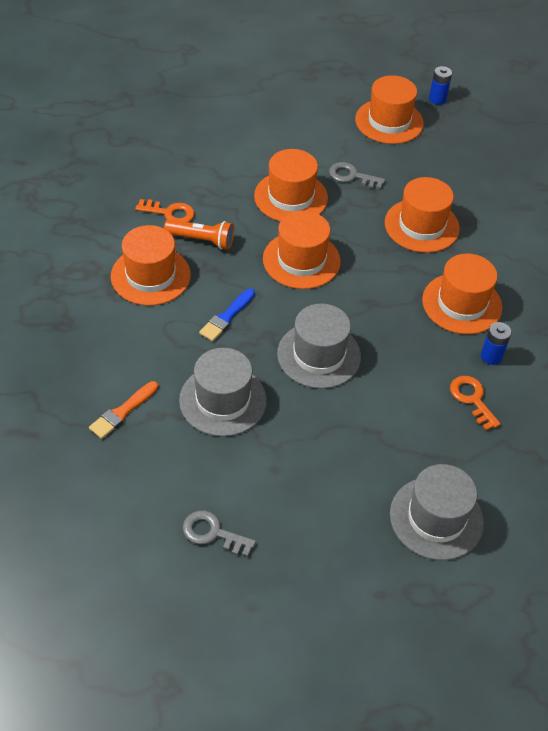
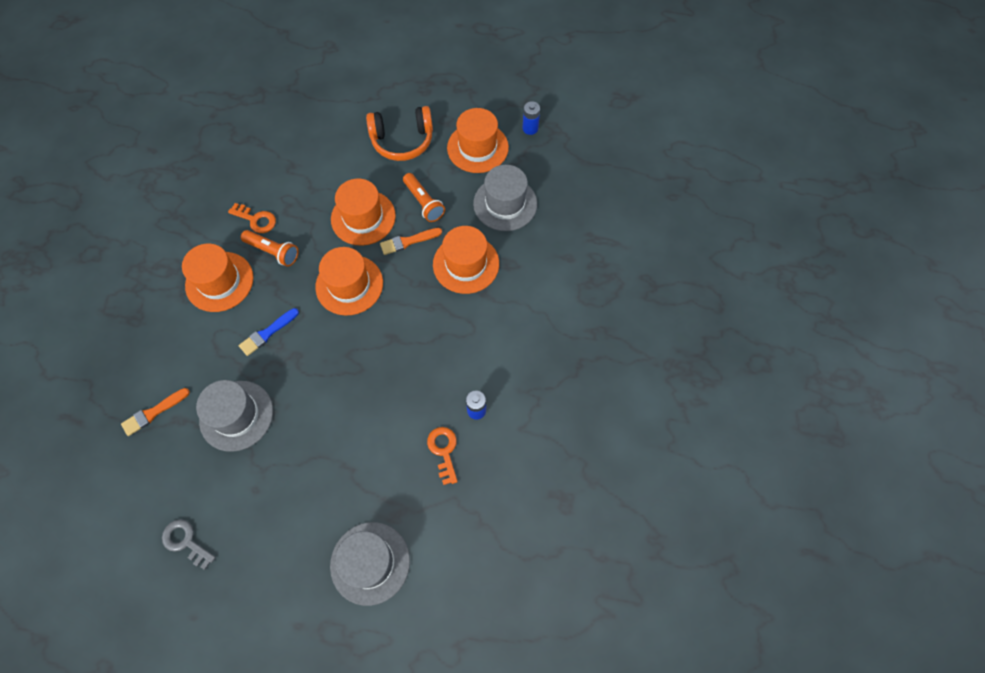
camera: 15 degrees right, 15 degrees up
grey hat [277,303,361,389] -> grey hat moved to [473,165,537,231]
grey key [329,162,385,189] -> orange flashlight [403,173,445,222]
orange hat [422,254,502,334] -> none
none -> orange headphones [366,106,433,161]
none -> orange brush [380,228,442,255]

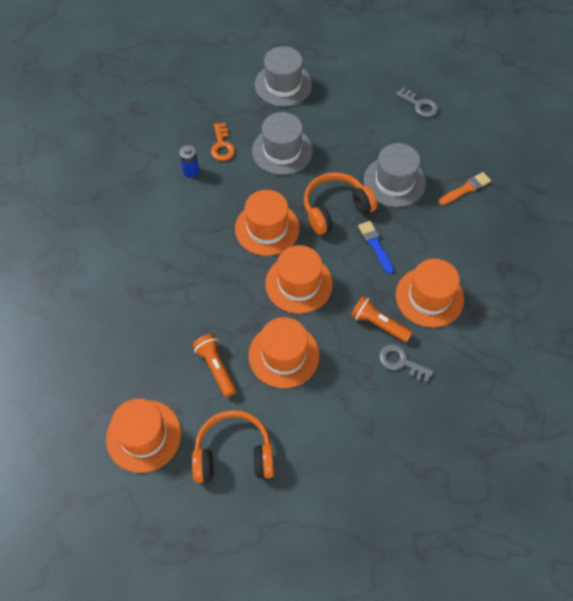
camera: 175 degrees left, 5 degrees down
orange key [228,203,276,233] -> grey key [379,344,434,383]
blue brush [239,308,299,356] -> blue brush turned 75 degrees counterclockwise [358,221,394,274]
orange brush [380,228,442,255] -> none
orange hat [433,226,499,294] -> orange hat moved to [235,190,300,256]
grey hat [473,165,537,231] -> grey hat moved to [252,112,313,175]
blue battery [523,101,540,135] -> none
none -> orange headphones [304,172,377,235]

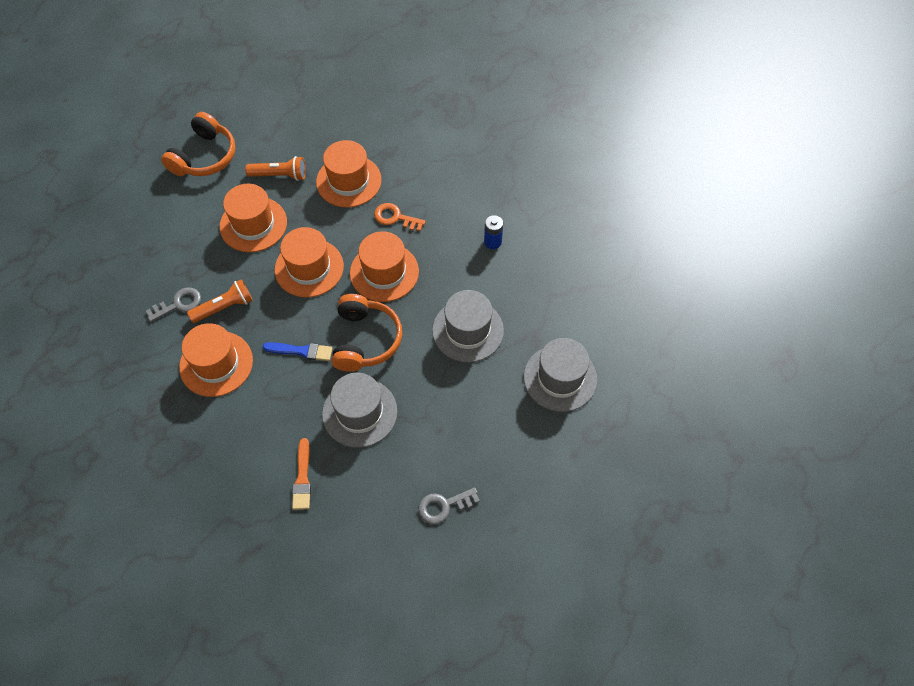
camera: 120 degrees right, 0 degrees up
orange hat [106,399,181,473] -> orange hat moved to [316,140,382,208]
orange key [211,123,235,161] -> orange key moved to [374,203,426,231]

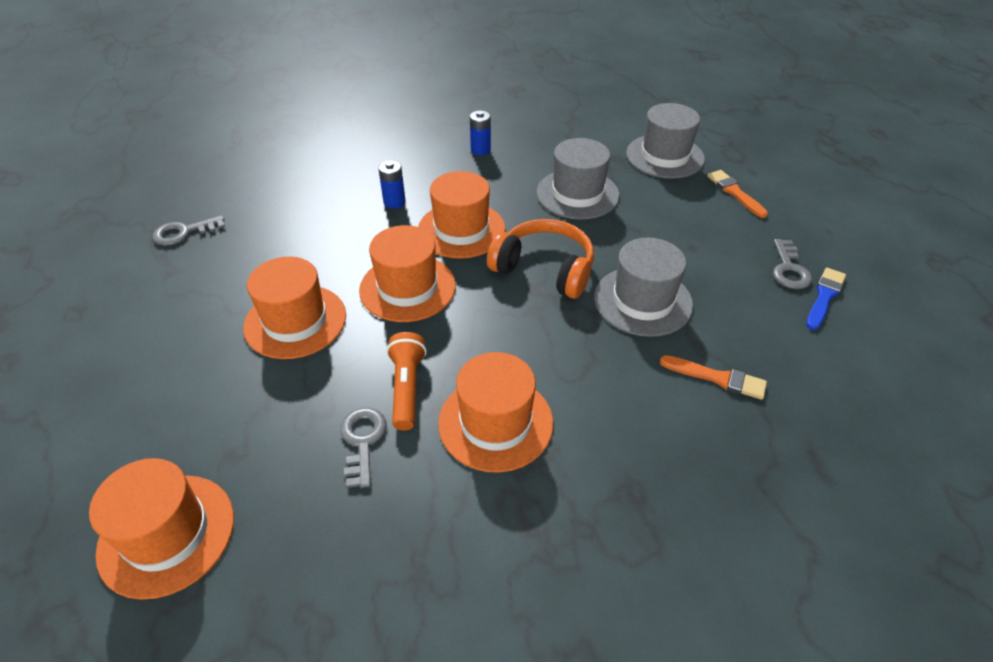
camera: 65 degrees left, 15 degrees down
orange headphones [161,112,235,176] -> none
orange flashlight [245,156,306,181] -> none
blue brush [263,342,333,361] -> blue brush moved to [806,267,846,330]
orange hat [316,140,382,208] -> orange hat moved to [89,458,234,600]
orange key [374,203,426,231] -> blue battery [378,160,406,209]
none -> grey key [153,215,225,246]
none -> orange brush [707,170,768,218]

